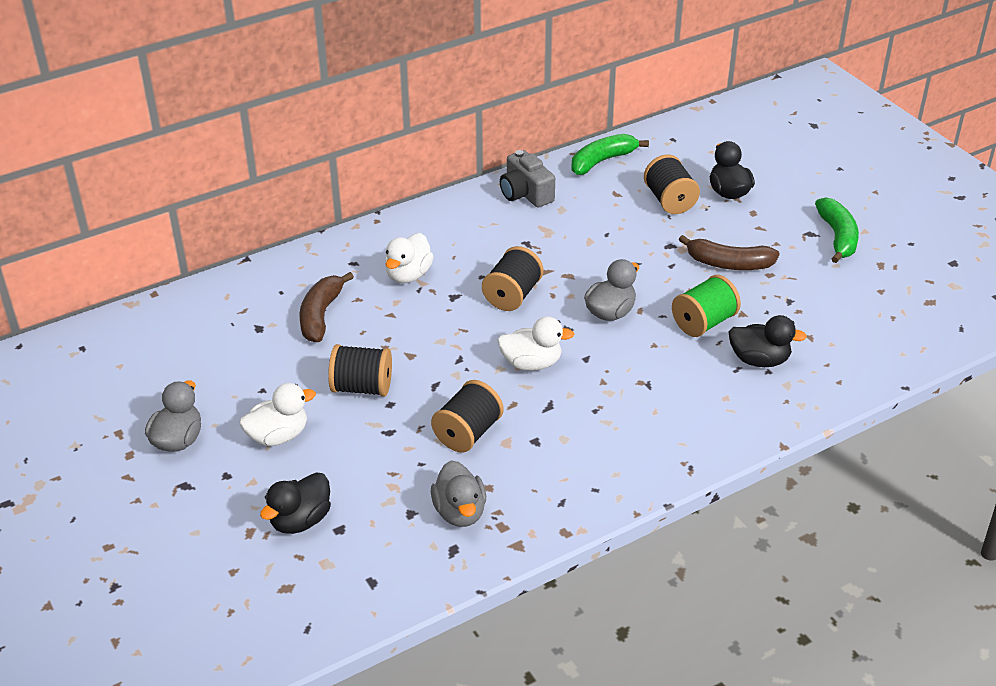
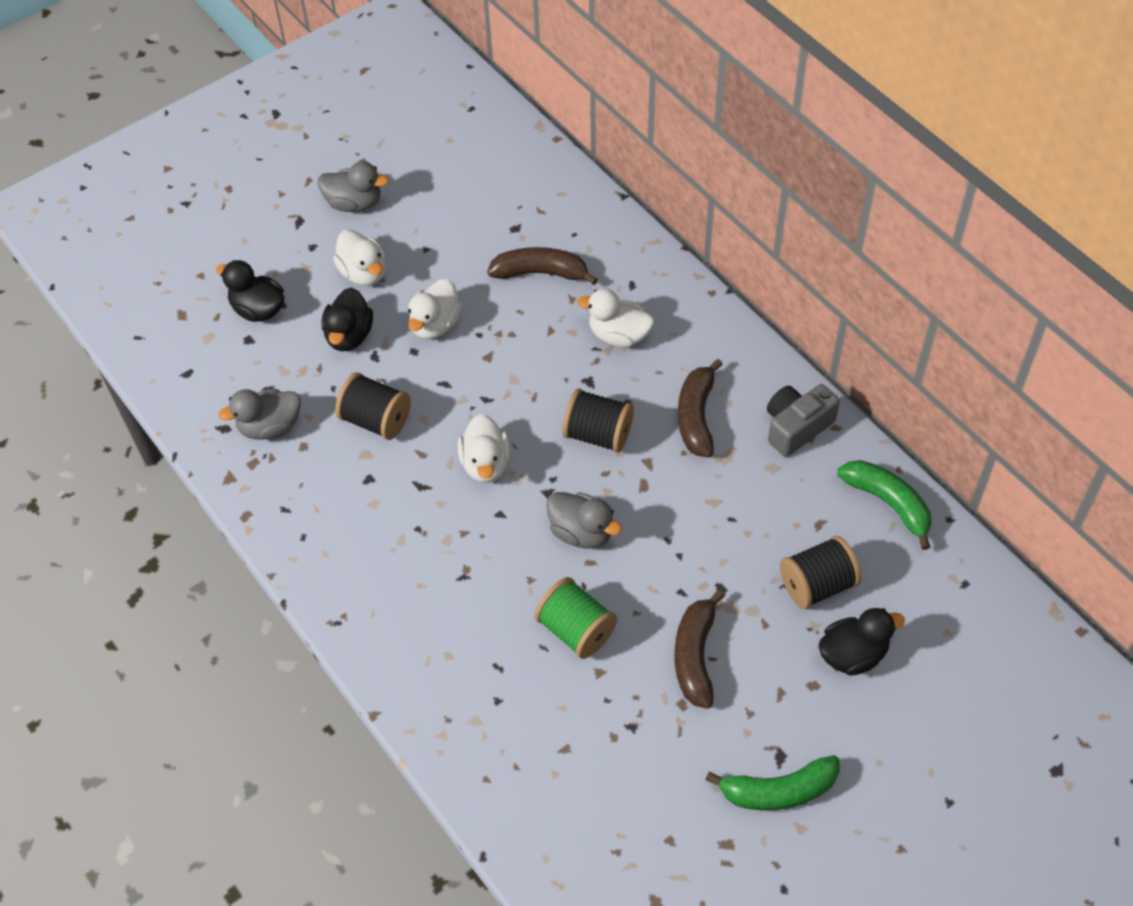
camera: 85 degrees right, 15 degrees up
black spool [328,344,392,397] -> white duck [408,278,462,340]
black duck [729,315,807,367] -> black duck moved to [322,287,373,351]
none -> brown banana [678,359,723,457]

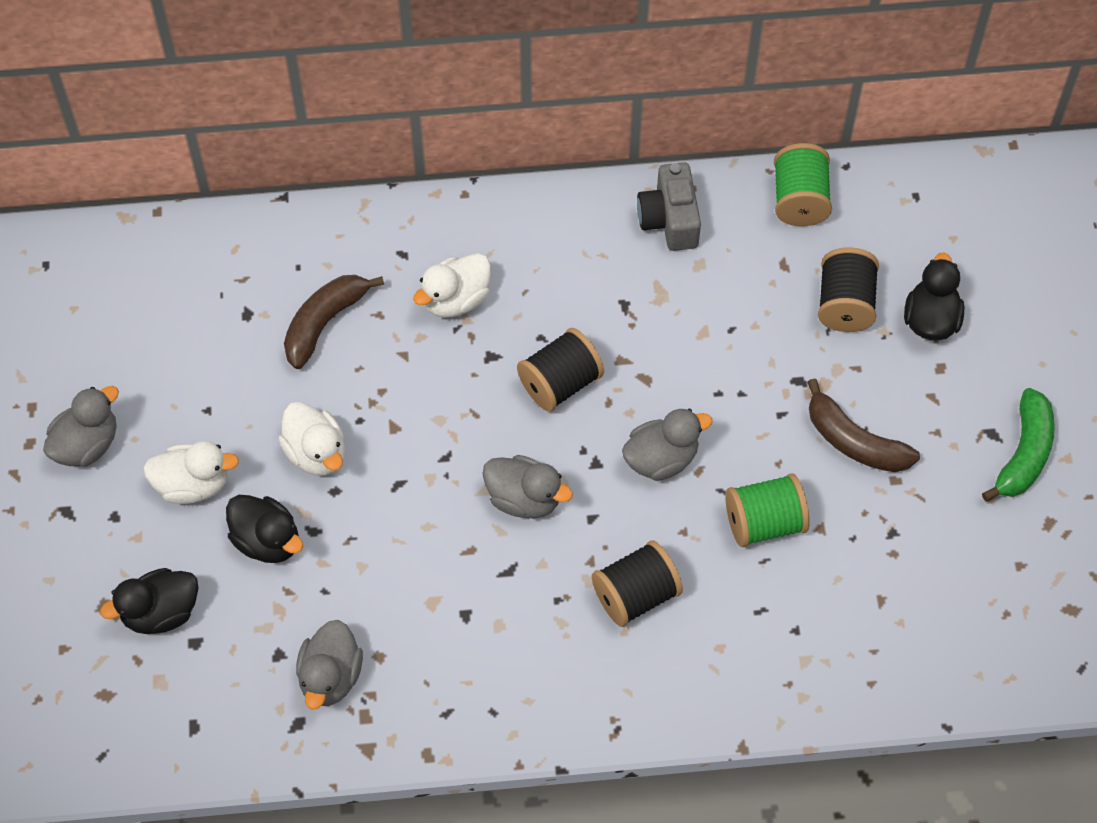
camera: 60 degrees left, 5 degrees up
black spool [335,373,411,440] -> black spool moved to [592,540,683,627]
white duck [458,414,511,483] -> grey duck [482,455,573,519]
brown banana [678,359,723,457] -> none
green banana [837,460,932,550] -> green spool [774,143,832,226]

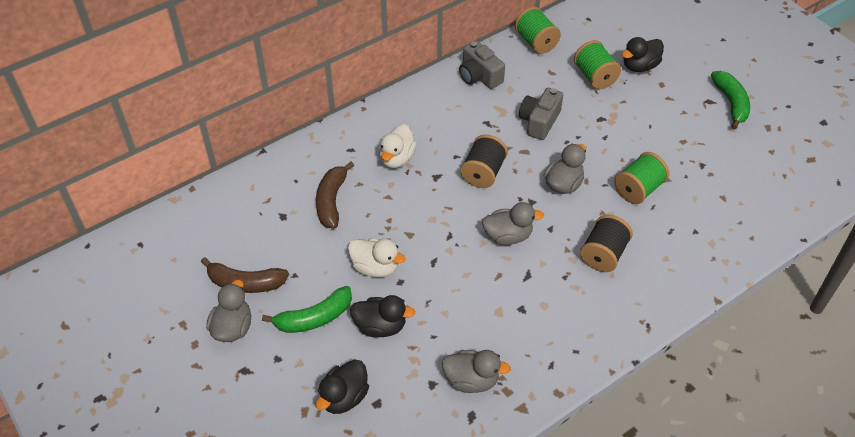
camera: 30 degrees left, 10 degrees down
white duck [143,441,239,504] -> green banana [262,286,352,333]
grey duck [296,620,363,710] -> grey duck turned 60 degrees counterclockwise [442,350,511,393]
brown banana [807,378,920,472] -> brown banana moved to [201,257,289,293]
black spool [818,247,879,332] -> green spool [574,40,621,90]
black duck [904,253,964,340] -> black duck turned 105 degrees counterclockwise [622,37,664,72]
none -> grey camera [519,88,563,140]

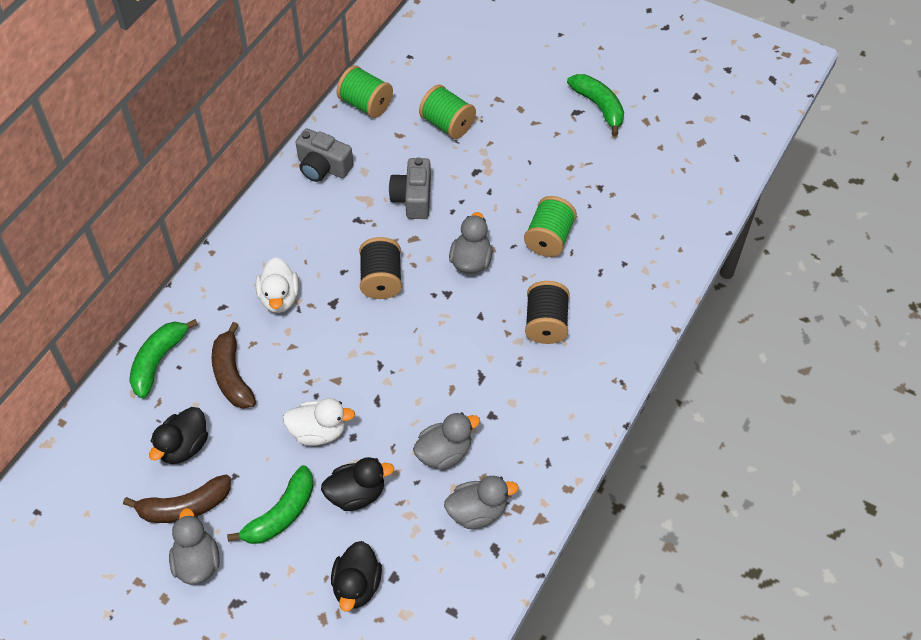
camera: 25 degrees left, 5 degrees up
grey duck [482,202,544,245] -> grey duck moved to [413,412,480,470]
black duck [622,37,664,72] -> black duck moved to [149,407,208,464]
none -> green banana [129,319,198,398]

